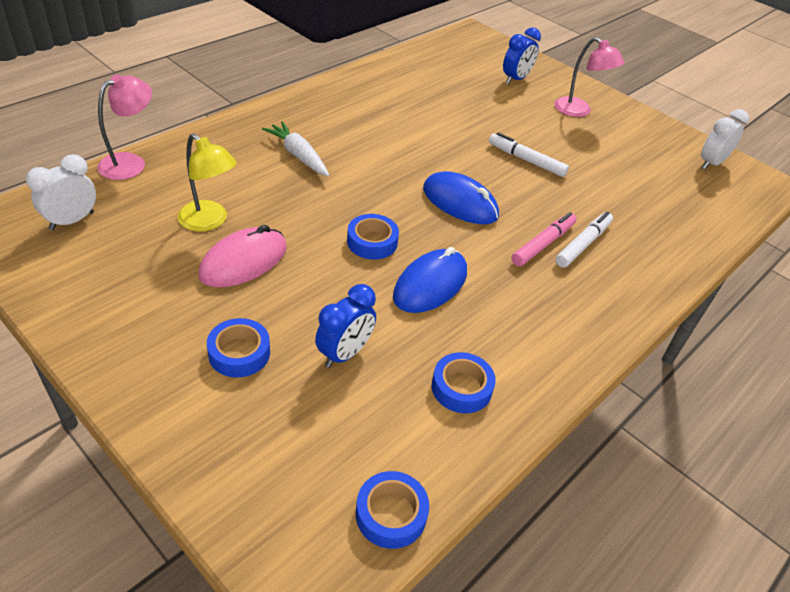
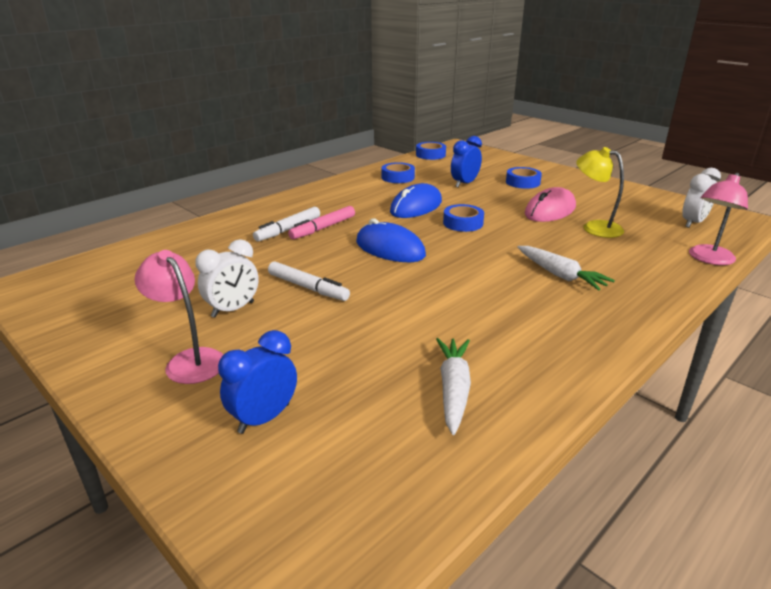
camera: 175 degrees left, 15 degrees down
white clock [701,109,749,169] -> white clock moved to [195,239,259,318]
none -> white carrot [436,338,471,435]

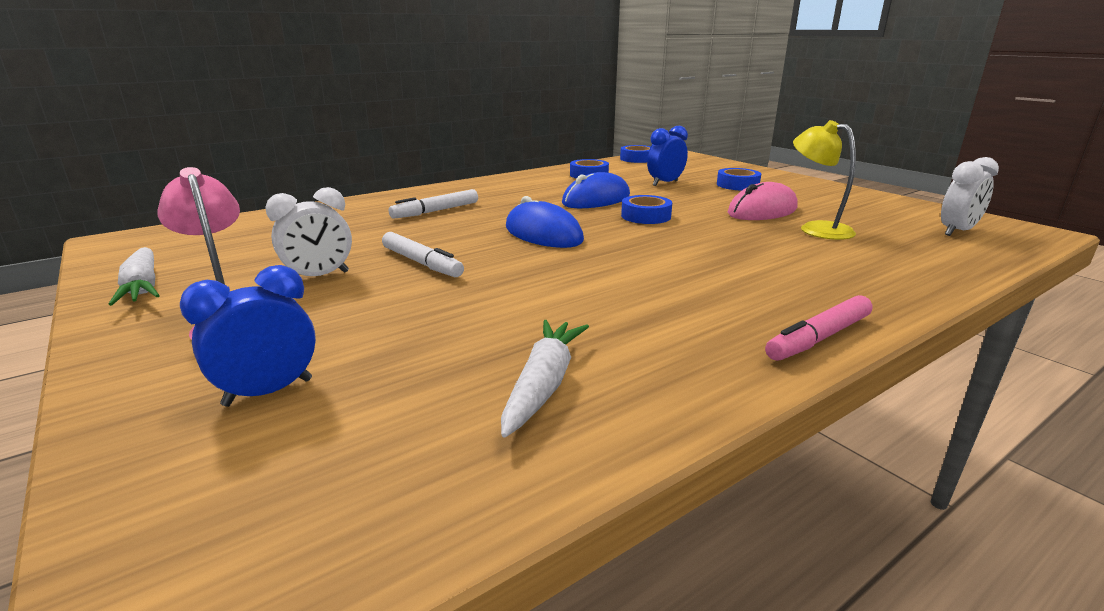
camera: 10 degrees right, 5 degrees down
pink marker [288,206,355,239] -> pink marker moved to [765,295,872,361]
white carrot [517,246,615,291] -> white carrot moved to [109,247,160,306]
pink lamp [689,173,748,265] -> none

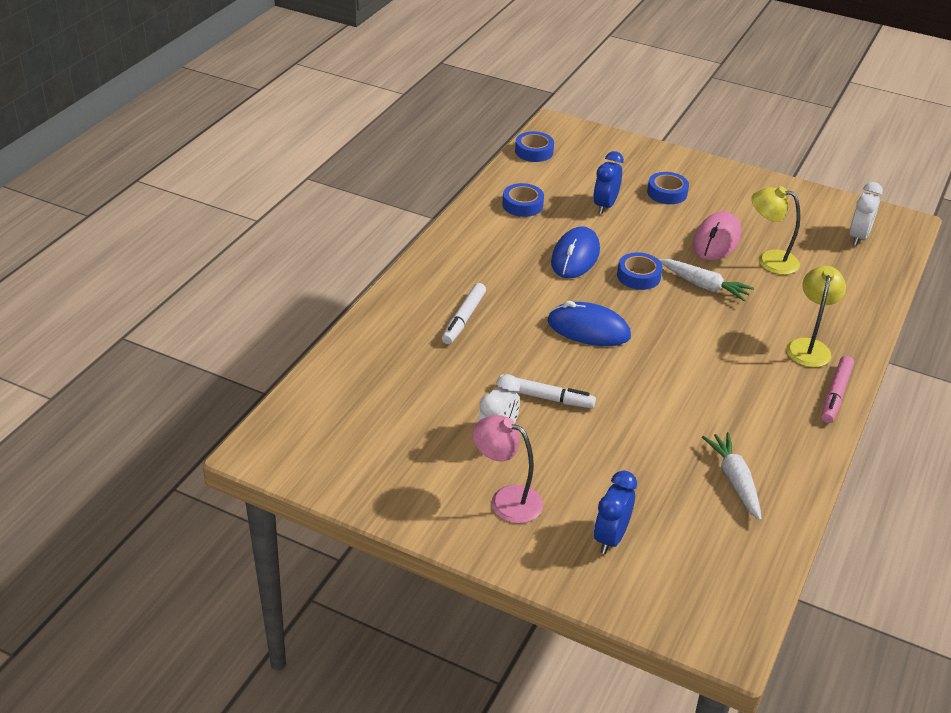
camera: 30 degrees left, 15 degrees up
white carrot [109,247,160,306] -> white carrot moved to [659,259,754,301]
none -> yellow lamp [786,266,846,367]

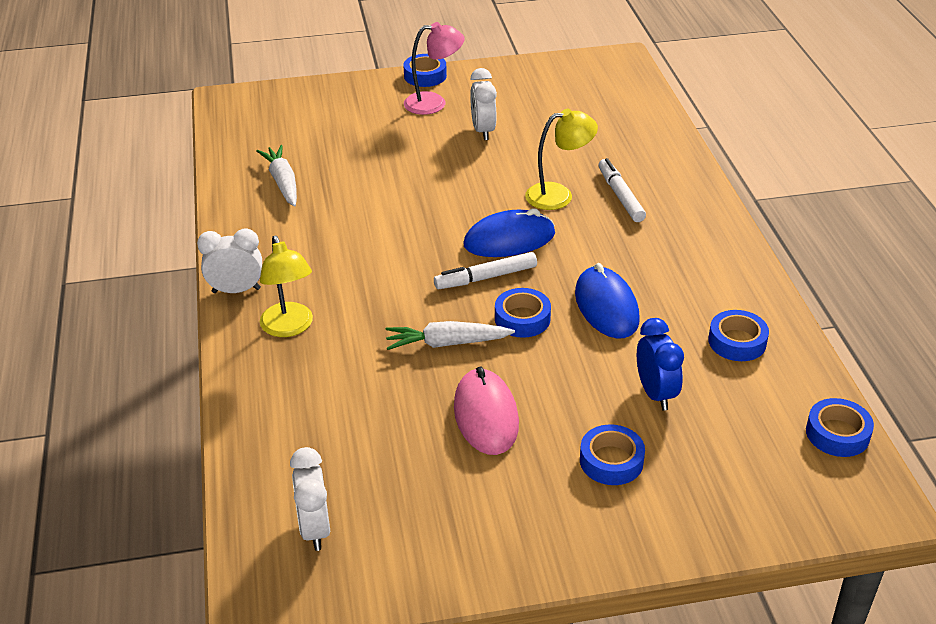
camera: 145 degrees right, 0 degrees up
white marker [498,374,596,408] -> white marker moved to [434,252,537,289]
blue clock [594,470,637,554] -> none
white carrot [702,432,762,521] -> white carrot turned 150 degrees counterclockwise [256,145,297,207]
yellow lamp [751,186,800,275] -> yellow lamp moved to [525,109,598,210]
pink marker [821,356,854,423] -> white clock [197,228,262,293]
none -> blue tape [403,54,447,87]

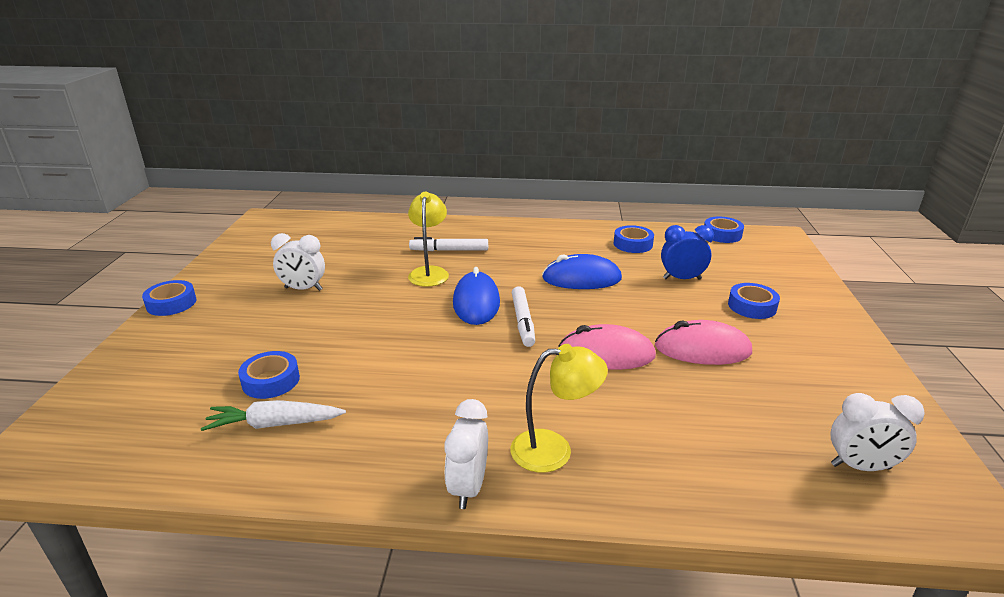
camera: 75 degrees left, 10 degrees down
white carrot [386,321,515,350] -> pink mouse [559,324,656,370]
pink lamp [404,22,465,115] -> none
blue tape [495,288,551,338] -> blue tape moved to [238,351,300,399]

